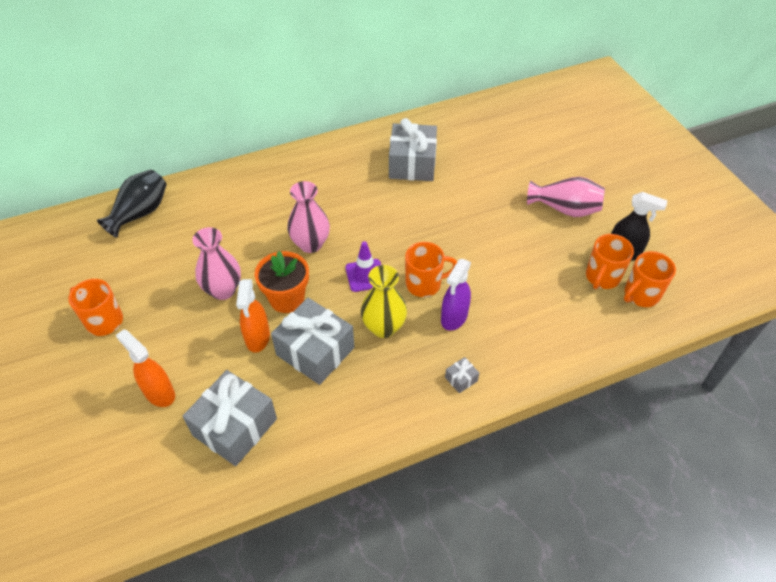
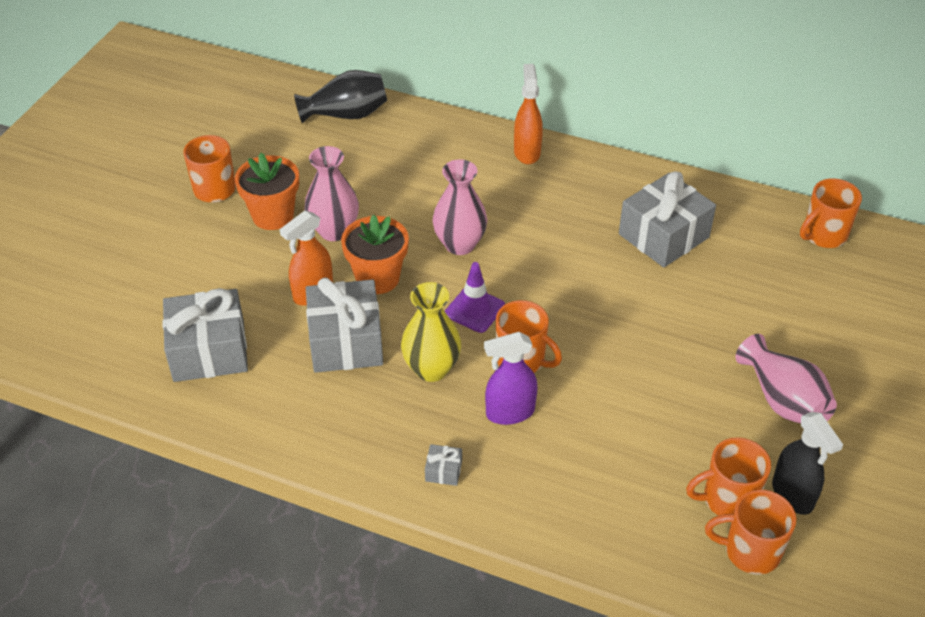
camera: 45 degrees right, 5 degrees down
orange spray bottle [116,329,175,407] -> orange spray bottle moved to [514,64,543,164]
none -> orange flower pot [235,153,299,230]
none -> orange mug [800,178,862,248]

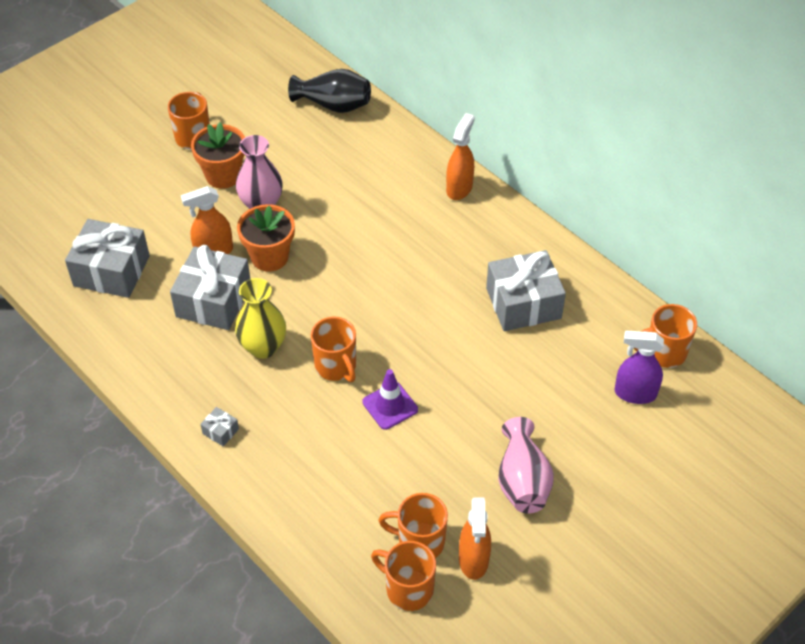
camera: 25 degrees right, 5 degrees up
pink vase [432,159,487,255] -> none
purple traffic cone [445,262,505,333] -> purple traffic cone moved to [362,369,418,430]
purple spray bottle [484,332,538,425] -> purple spray bottle moved to [614,331,664,404]
black spray bottle [772,412,843,515] -> orange spray bottle [459,497,491,580]

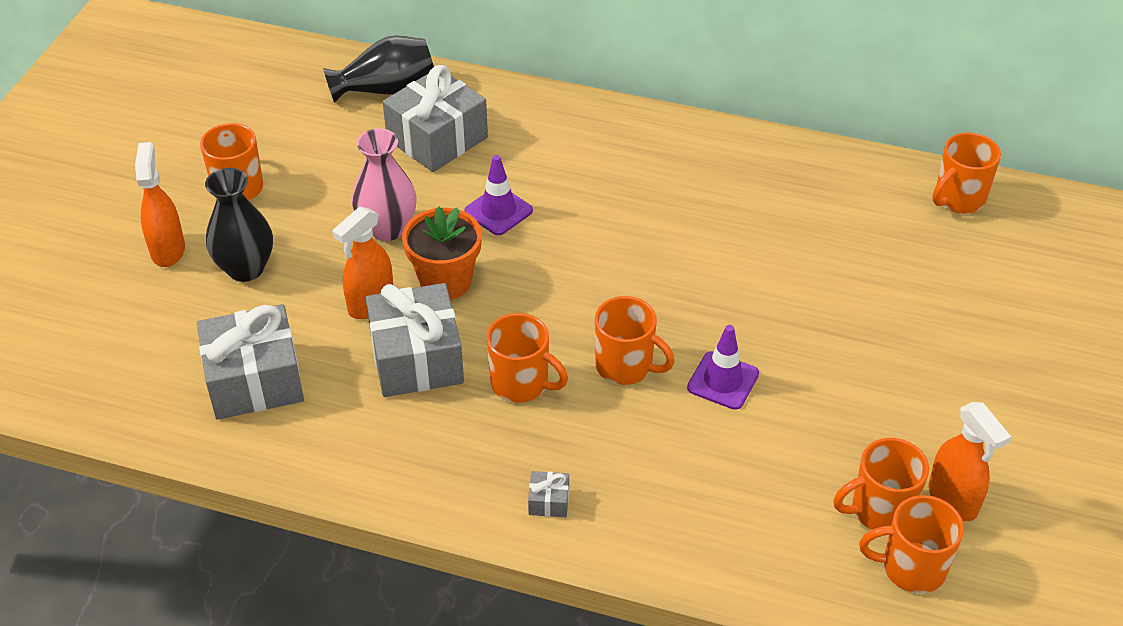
camera: 30 degrees left, 5 degrees down
orange flower pot [191,123,245,188] -> none
yellow vase [235,278,286,359] -> orange mug [486,313,568,403]
orange spray bottle [446,113,475,200] -> orange spray bottle moved to [135,142,185,267]
grey gift [486,250,566,331] -> grey gift moved to [383,65,488,172]
pink vase [498,417,553,514] -> none
purple spray bottle [614,331,664,404] -> none
none -> black vase [205,168,273,282]
none -> purple traffic cone [464,155,533,235]

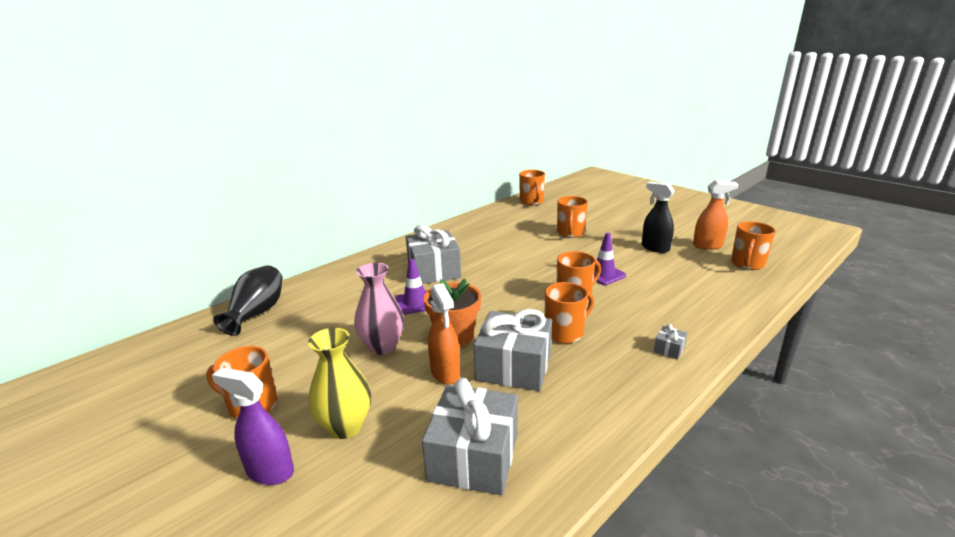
camera: 60 degrees left, 20 degrees down
orange spray bottle [135,142,185,267] -> purple spray bottle [212,367,294,485]
black vase [205,168,273,282] -> yellow vase [308,328,371,439]
grey gift [383,65,488,172] -> grey gift moved to [406,225,461,284]
orange mug [833,438,929,530] -> orange mug moved to [557,196,588,238]
none -> black spray bottle [642,182,675,253]

